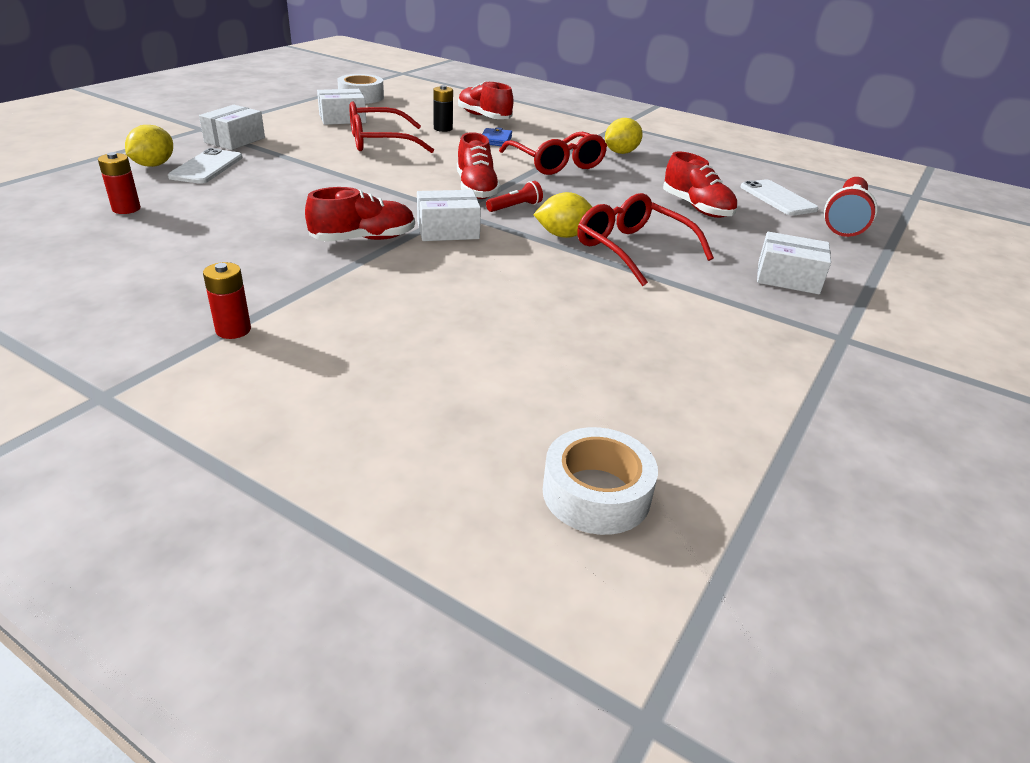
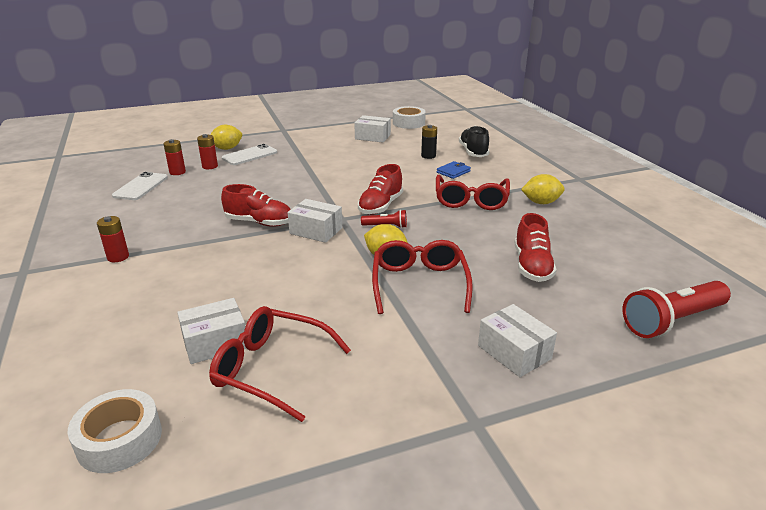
camera: 40 degrees right, 5 degrees down
white box [199,105,265,150] -> white box moved to [177,298,247,364]
red glasses [349,101,434,153] -> red glasses moved to [209,306,351,422]
red shoe [458,81,513,119] -> black shoe [459,126,489,157]
white phone [741,179,818,216] -> white phone moved to [112,172,168,200]
none -> red battery [197,134,218,169]

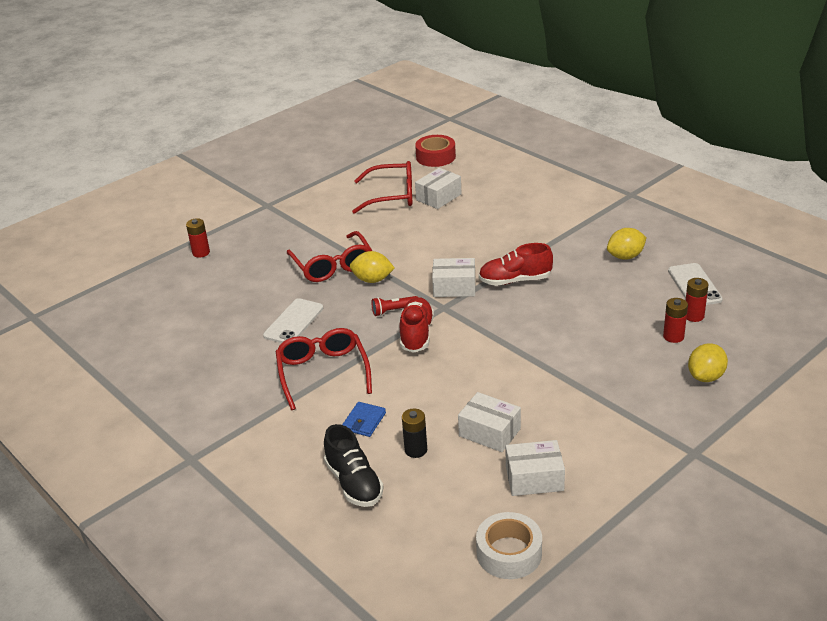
camera: 160 degrees right, 5 degrees up
white tape [67,389,162,473] -> red tape [415,135,456,167]
red battery [97,216,129,262] -> red battery moved to [186,218,210,258]
white phone [222,144,277,165] -> white phone moved to [263,298,323,343]
white box [478,304,557,377] -> white box moved to [458,392,521,452]
red shoe [515,213,557,282] -> none
yellow lemon [521,174,565,204] -> yellow lemon moved to [607,228,647,260]
red flashlight [623,281,731,338] -> none

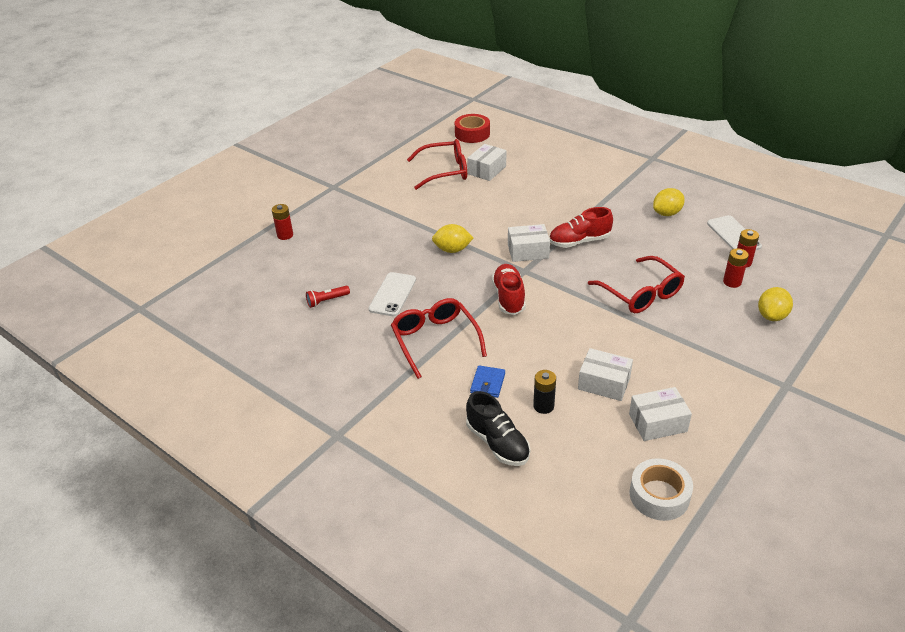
camera: 10 degrees left, 5 degrees up
red glasses [287,231,373,282] -> red glasses moved to [588,256,685,313]
red flashlight [372,296,417,316] -> red flashlight moved to [306,286,350,308]

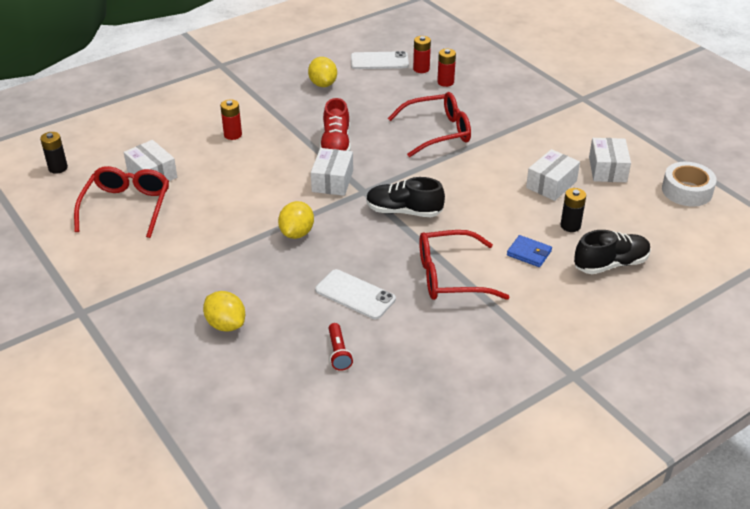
camera: 75 degrees left, 0 degrees up
red battery [272,204,293,240] -> red battery moved to [220,99,242,140]
red tape [455,114,490,143] -> black battery [40,132,68,174]
red shoe [492,264,526,315] -> black shoe [366,177,445,217]
yellow lemon [758,287,793,321] -> yellow lemon moved to [203,291,245,332]

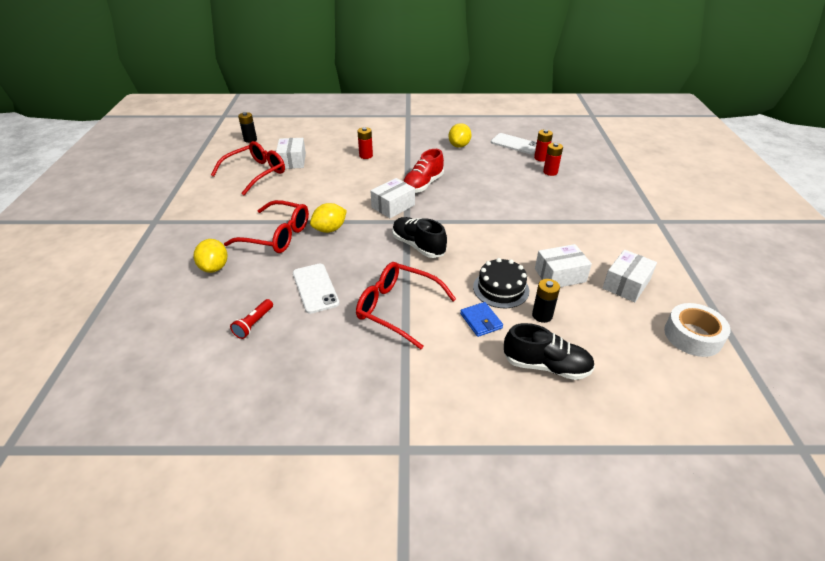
camera: 35 degrees right, 0 degrees up
red glasses [388,92,471,157] -> red glasses moved to [224,200,309,253]
none -> black cake [473,258,529,308]

